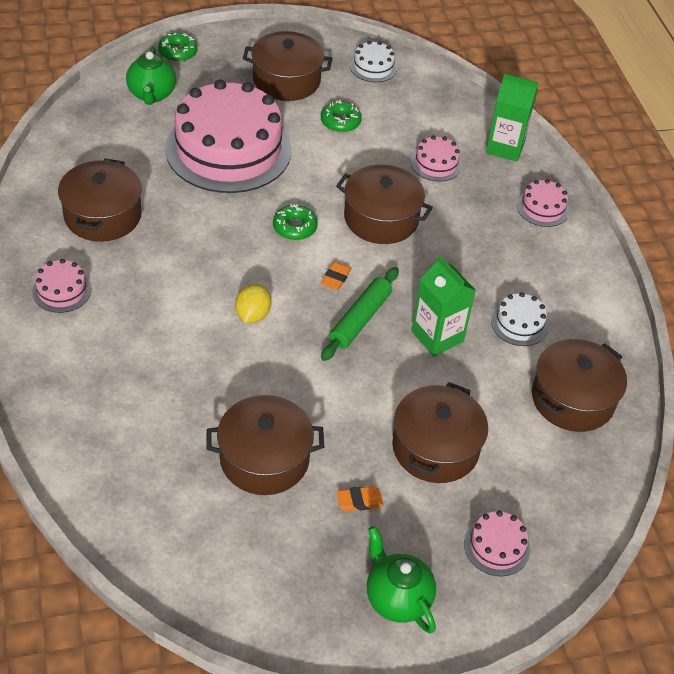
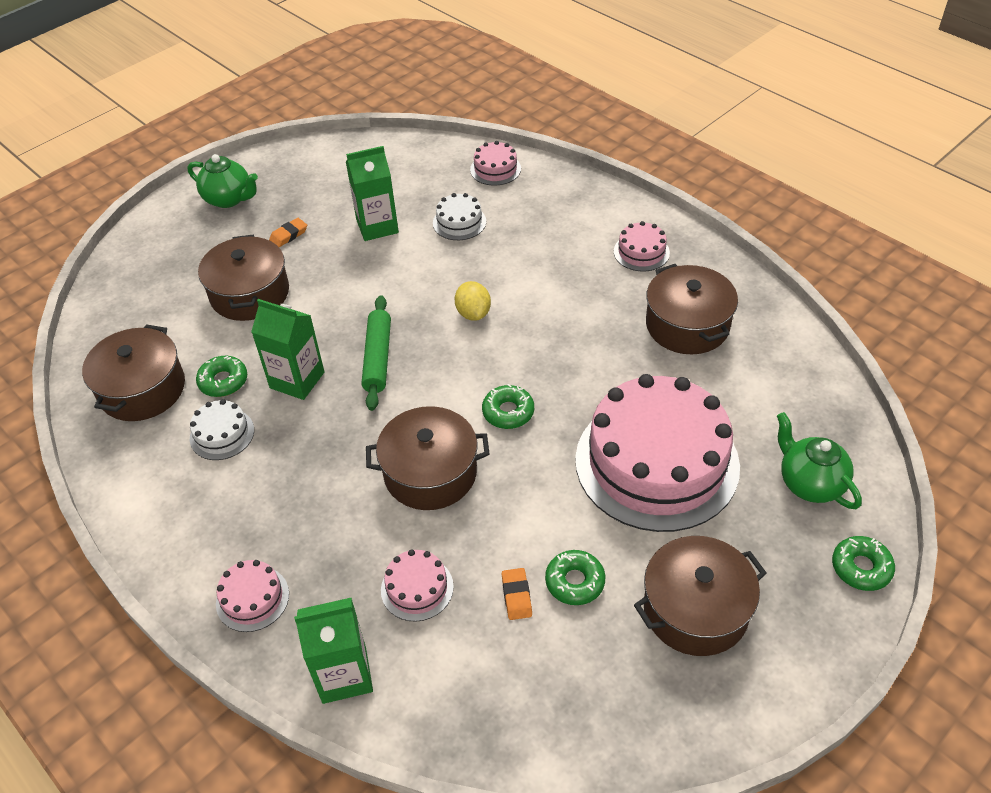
camera: 155 degrees right, 0 degrees up
brown pot [207,395,324,495] -> green carton [346,146,399,241]
orange eraser [321,262,351,290] -> orange eraser moved to [502,568,532,620]
white cake [350,41,397,82] -> white cake moved to [433,193,486,240]
pink cake [464,511,530,576] -> pink cake moved to [470,141,521,186]
none -> green donut [196,356,247,397]

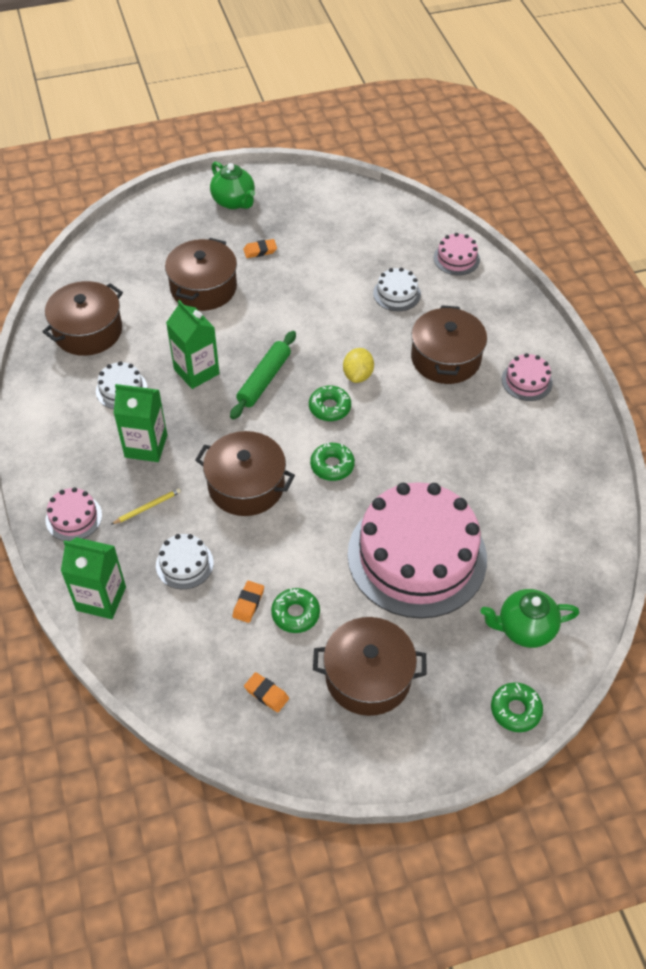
camera: 25 degrees right, 5 degrees up
green donut [196,356,247,397] -> green donut moved to [309,386,351,421]
green carton [346,146,399,241] -> green carton moved to [114,384,167,462]
pink cake [381,549,454,622] -> white cake [156,534,214,589]
brown pot [646,264,738,354] -> brown pot moved to [411,305,487,384]
green teapot [777,412,862,509] -> green teapot turned 90 degrees counterclockwise [481,589,579,648]
none -> yellow pencil [111,488,181,525]
none -> orange eraser [244,672,289,713]

